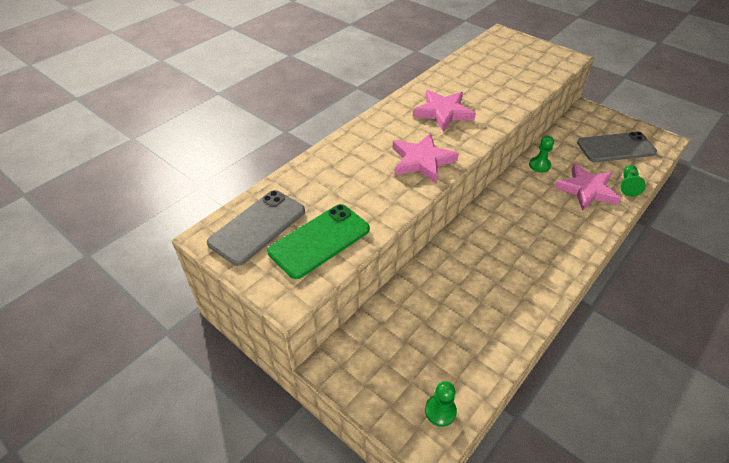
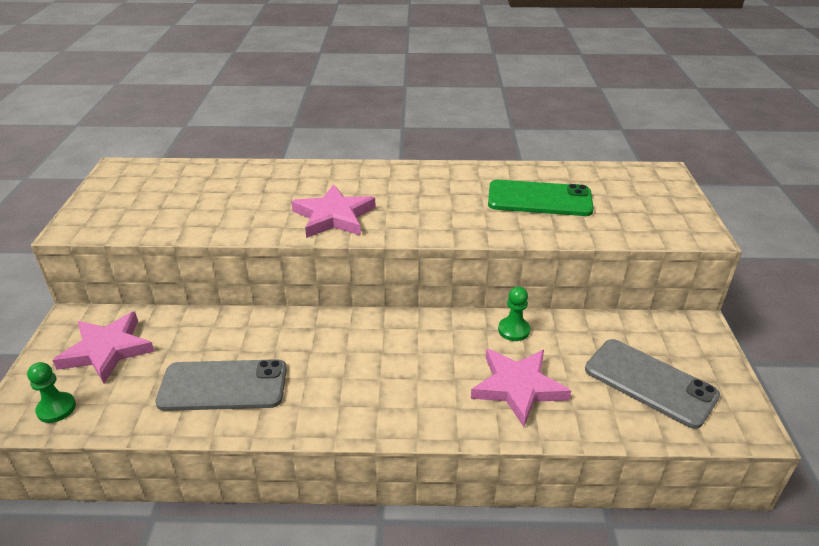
camera: 50 degrees right, 10 degrees down
grey phone [207,190,305,266] -> grey phone moved to [155,359,287,411]
green phone [267,204,370,279] -> green phone moved to [488,180,594,216]
pink star [413,90,476,132] -> pink star moved to [52,312,155,383]
green pawn [620,165,646,197] -> none

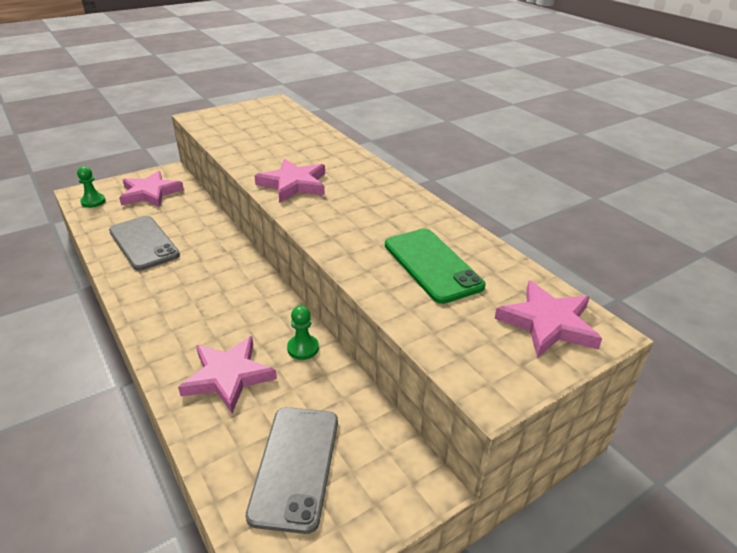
camera: 55 degrees right, 0 degrees up
none -> pink star [494,281,602,358]

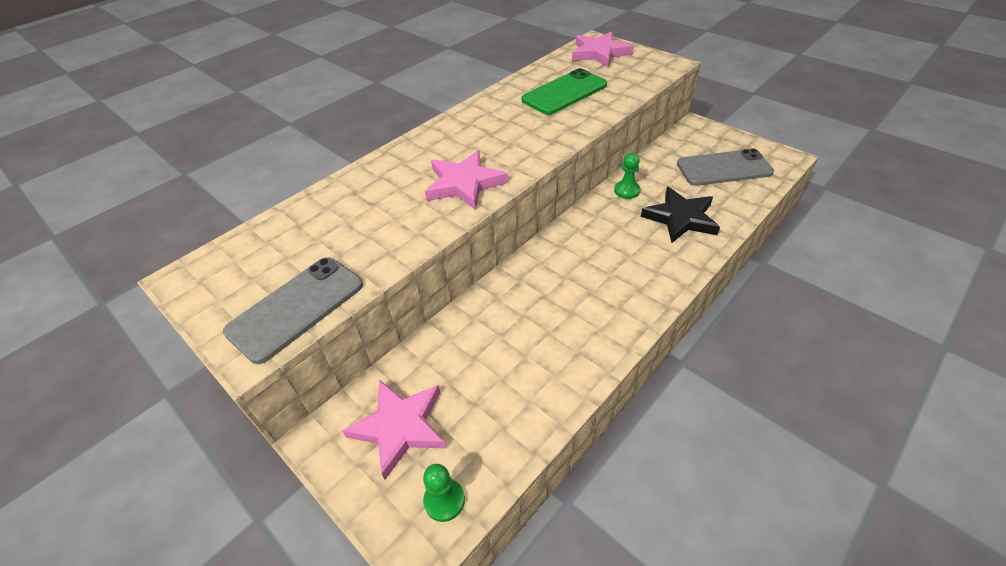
camera: 100 degrees left, 10 degrees up
grey phone [109,216,180,271] -> grey phone moved to [223,257,363,364]
pink star [178,336,277,413] -> black star [641,187,720,243]

